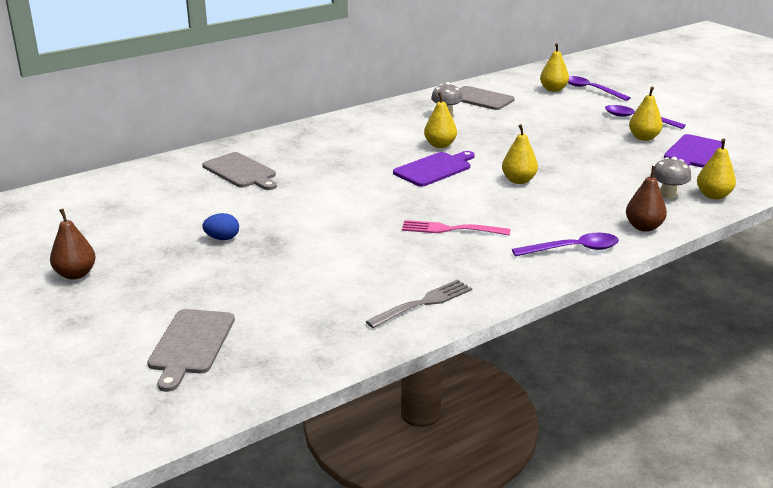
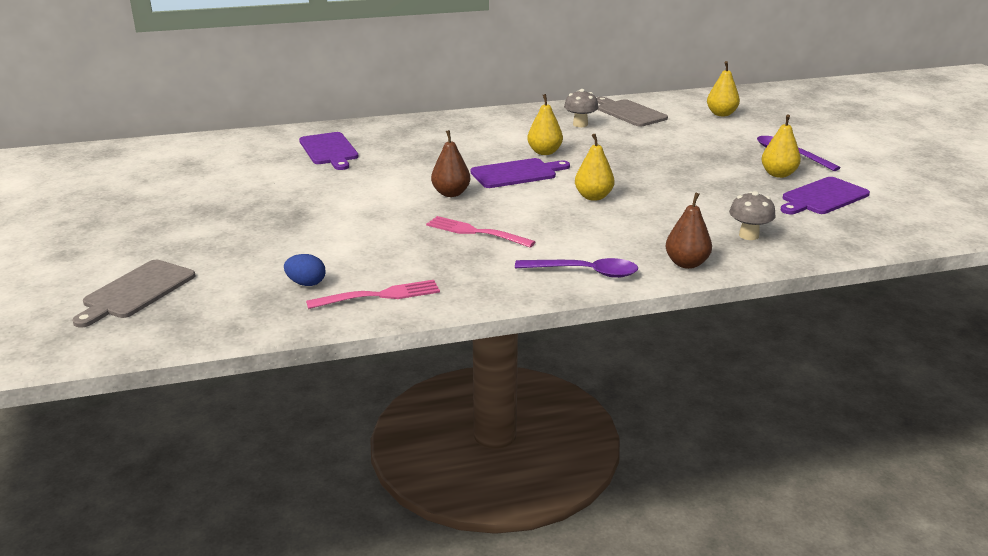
camera: 20 degrees right, 0 degrees up
brown pear [50,209,96,280] -> brown pear moved to [431,130,470,197]
grey cutting board [202,152,277,190] -> purple cutting board [299,132,359,170]
blue egg [202,213,239,240] -> blue egg moved to [284,254,326,286]
grey fork [365,279,472,328] -> pink fork [306,280,440,309]
purple spoon [568,76,631,101] -> none
yellow pear [697,139,736,199] -> none

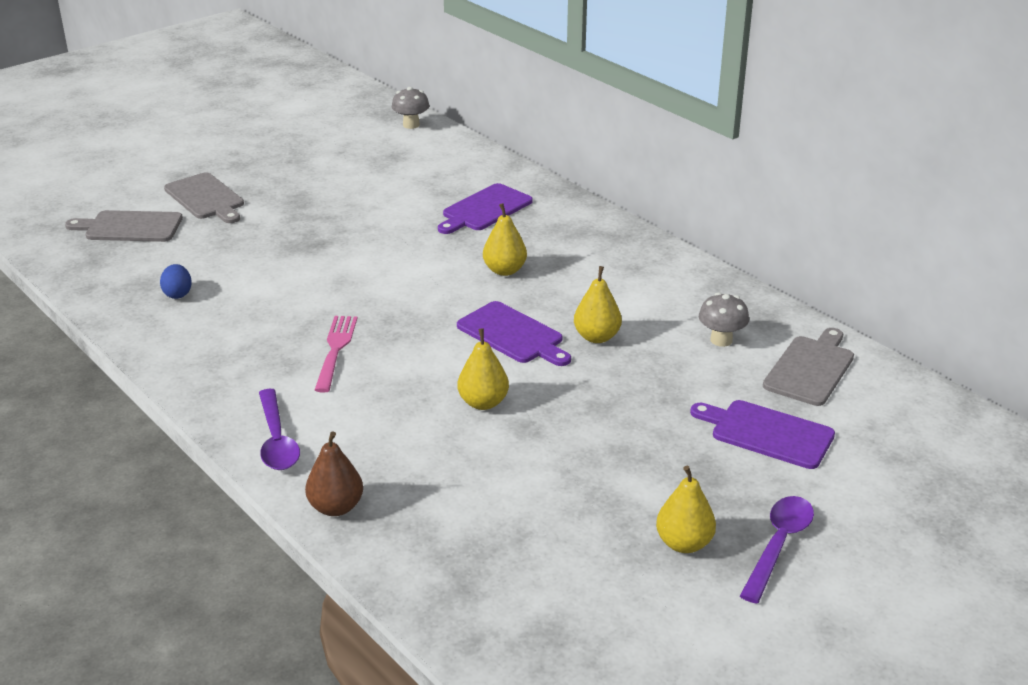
camera: 65 degrees right, 5 degrees up
pink fork [306,280,440,309] -> none
brown pear [431,130,470,197] -> none
yellow pear [707,61,740,116] -> yellow pear moved to [483,203,527,276]
grey mushroom [729,191,776,240] -> grey mushroom moved to [392,87,429,129]
purple cutting board [780,177,870,214] -> purple cutting board moved to [690,400,835,469]
none -> grey cutting board [164,172,244,223]

